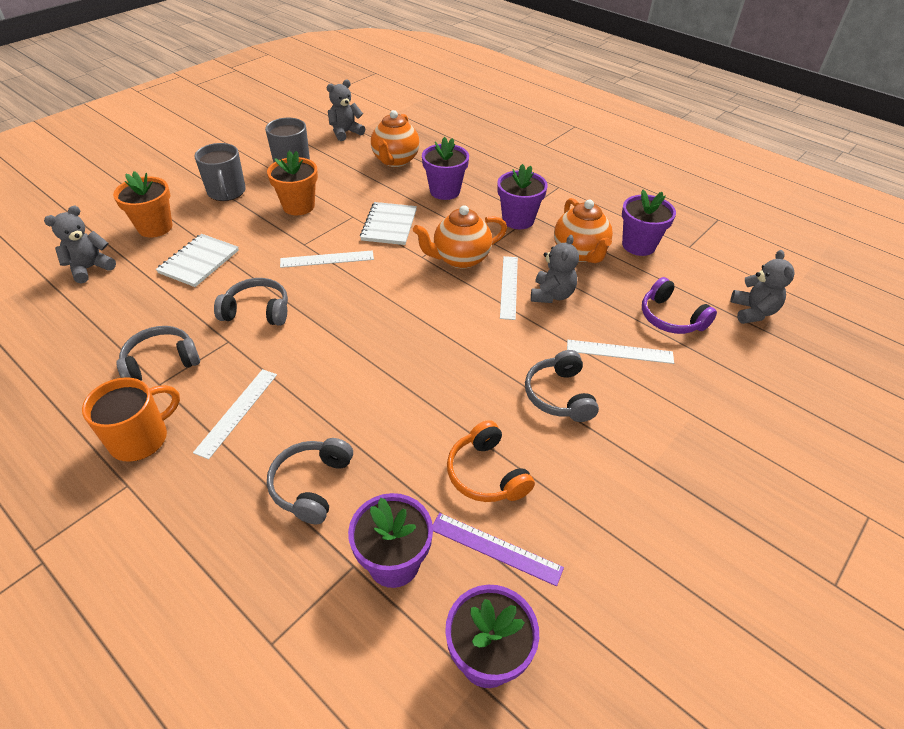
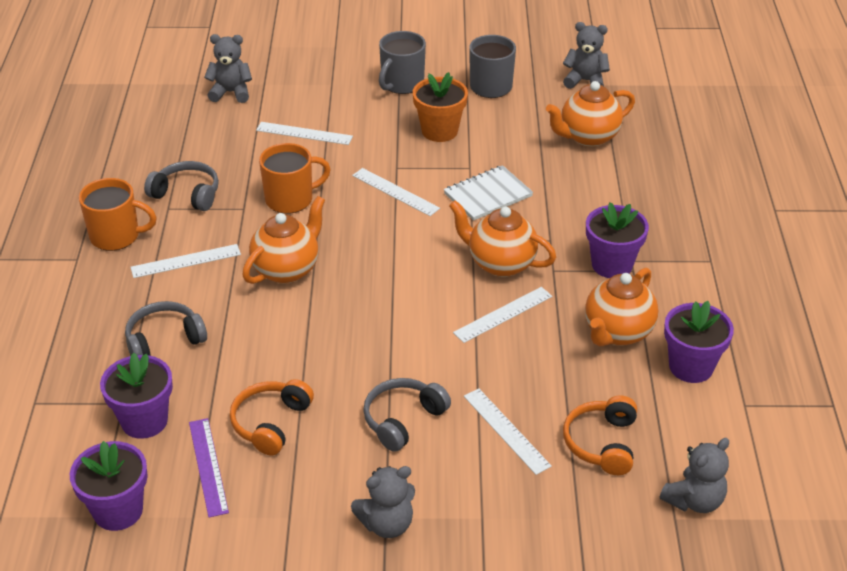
camera: 50 degrees right, 5 degrees down
orange flower pot [113,171,172,237] -> none
white notebook [156,234,239,287] -> white ruler [256,122,353,145]
grey headphones [214,278,288,326] -> orange mug [259,143,331,214]
purple flower pot [422,137,469,200] -> none
grey teddy bear [531,235,579,303] -> grey teddy bear moved to [351,466,415,538]
purple headphones [642,277,717,334] -> orange headphones [563,395,637,475]
none -> orange teapot [242,196,325,284]

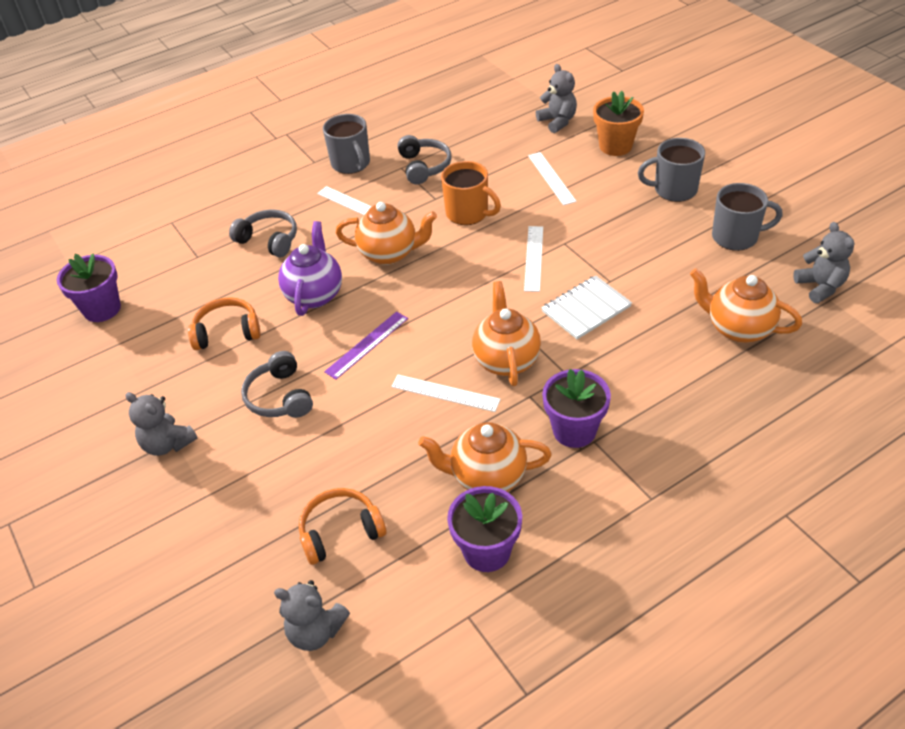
camera: 60 degrees right, 5 degrees up
orange mug [79,178,157,251] -> grey mug [323,114,370,174]
purple flower pot [100,353,173,439] -> none
purple ruler [189,418,229,517] -> purple ruler moved to [324,312,408,380]
grey headphones [363,378,451,452] -> grey headphones turned 120 degrees counterclockwise [241,351,313,418]
orange flower pot [413,72,468,142] -> orange flower pot moved to [593,91,644,156]
white notebook [444,165,533,221] -> white notebook turned 60 degrees counterclockwise [542,275,632,339]
white ruler [464,389,552,475] -> none
none -> purple teapot [278,221,342,316]

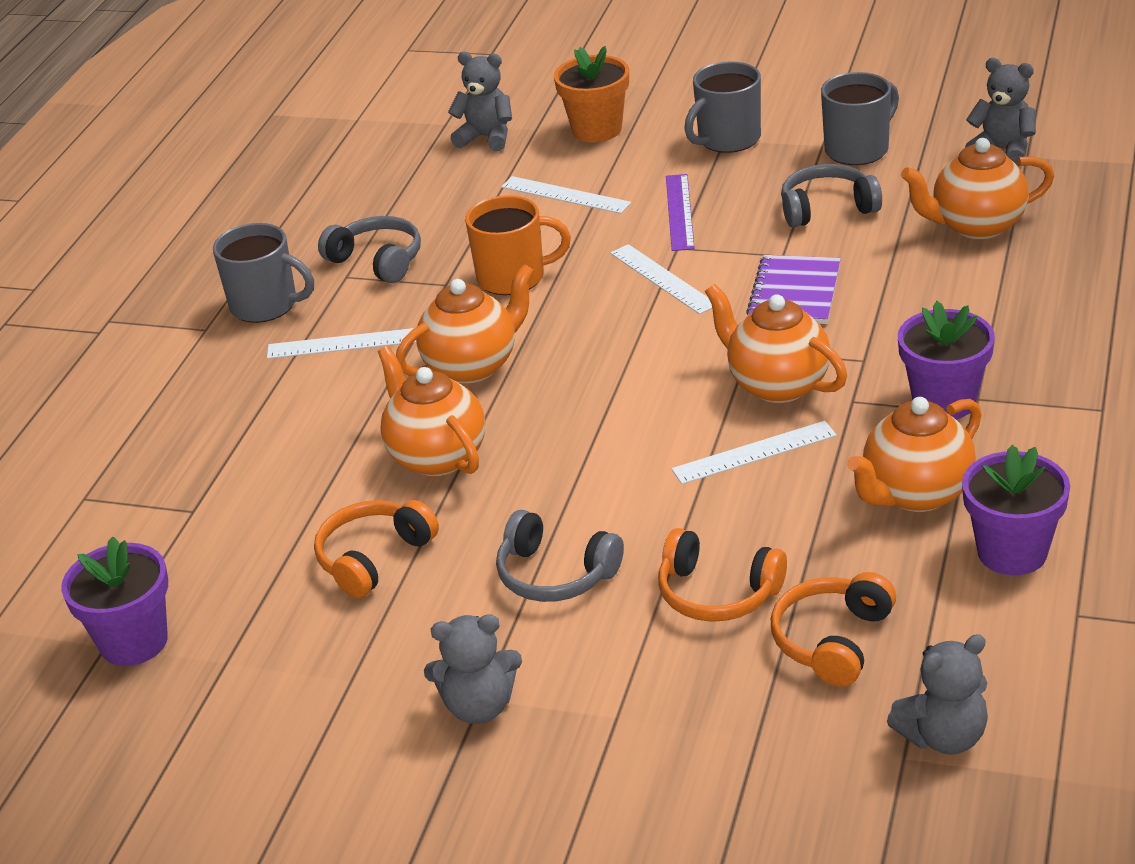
camera: 40 degrees left, 10 degrees down
grey headphones [229,210,297,257] -> grey headphones moved to [781,164,882,228]
purple teapot [278,221,342,316] -> orange teapot [378,346,485,477]
purple ruler [324,312,408,380] -> purple ruler moved to [666,174,695,251]
white notebook [542,275,632,339] -> purple notebook [746,255,841,324]
none -> orange headphones [658,528,787,622]

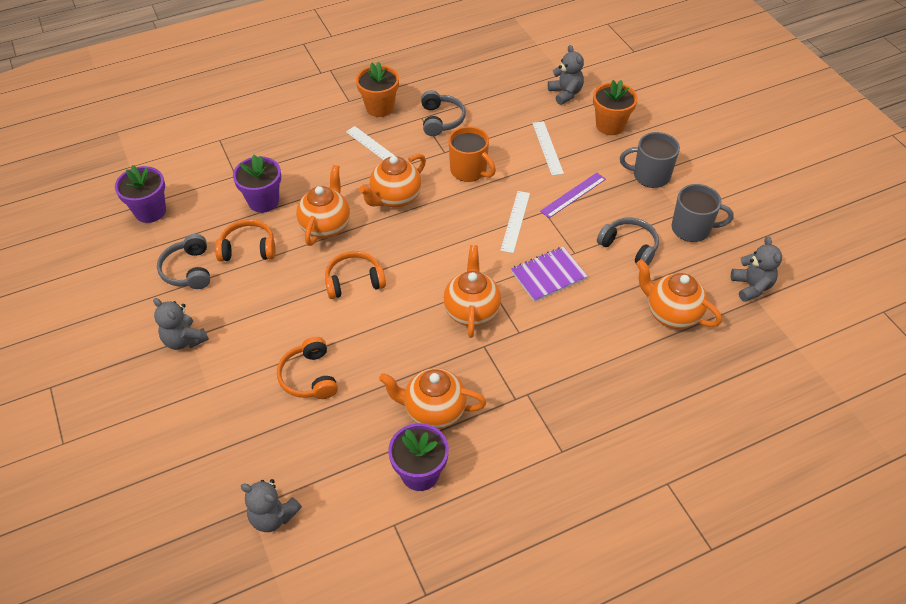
camera: 45 degrees right, 15 degrees up
grey mug [213,223,314,323] -> orange flower pot [356,62,399,117]
orange teapot [396,264,534,384] -> orange teapot turned 120 degrees clockwise [359,154,426,208]
grey headphones [496,510,624,602] -> grey headphones moved to [157,234,210,289]
white ruler [672,421,837,484] -> none
orange headphones [771,572,896,687] -> orange headphones moved to [325,251,386,299]
purple flower pot [898,301,995,419] -> purple flower pot moved to [233,155,281,213]

